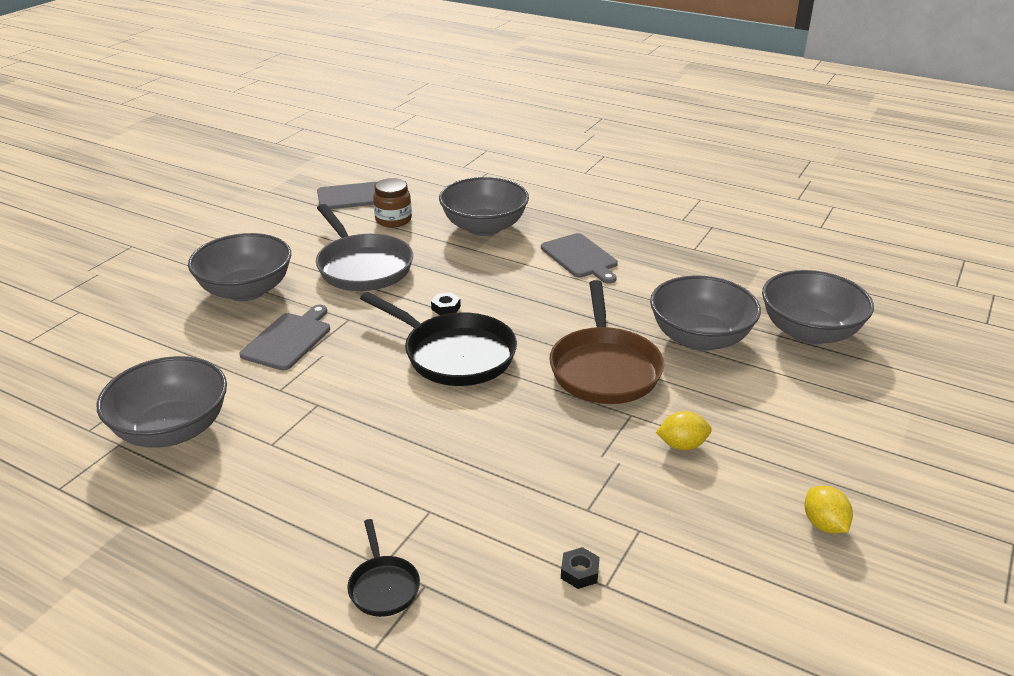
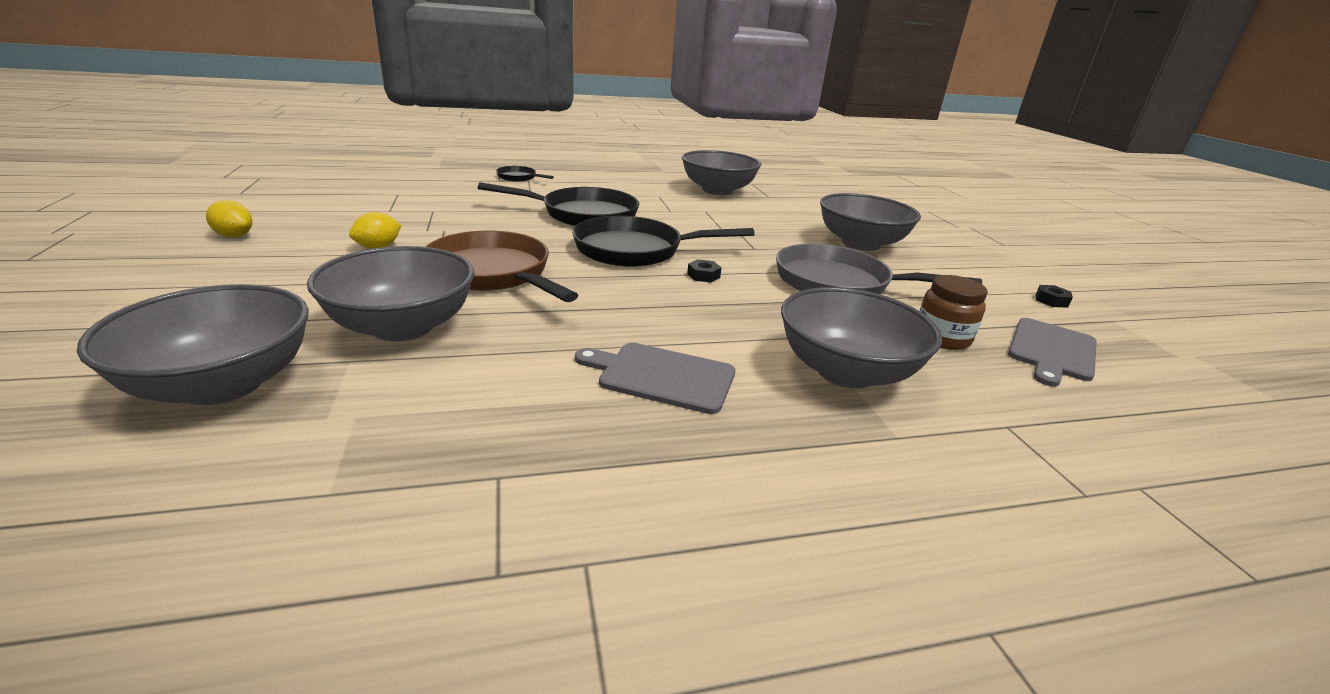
camera: 135 degrees right, 5 degrees down
grey cutting board [239,305,330,371] -> none
black nut [561,547,600,589] -> black nut moved to [1036,285,1073,308]
none -> black pan [478,182,639,226]

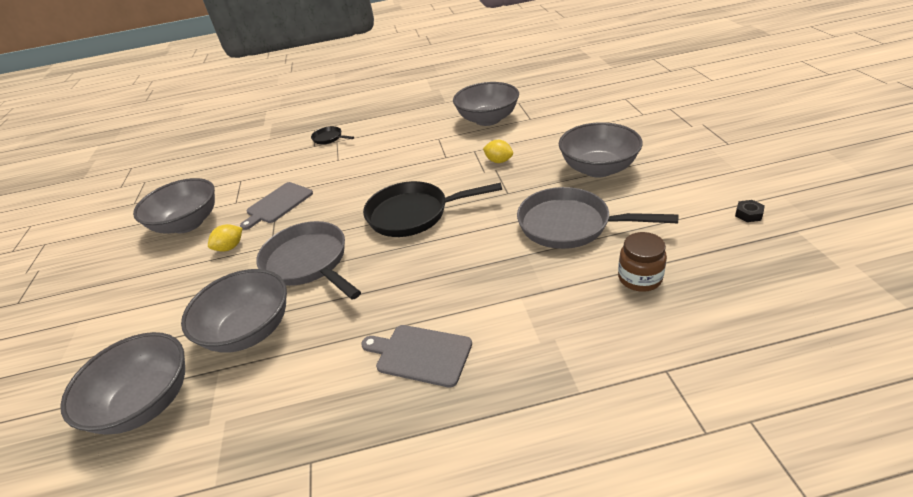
camera: 10 degrees right, 10 degrees up
yellow lemon [206,200,252,237] -> yellow lemon moved to [483,140,513,163]
brown pan [426,230,578,302] -> grey pan [256,221,361,300]
black pan [478,182,639,226] -> none
black nut [687,259,722,283] -> none
grey bowl [781,287,942,388] -> grey bowl moved to [133,178,215,234]
grey cutting board [1008,318,1097,387] -> grey cutting board moved to [240,182,313,230]

